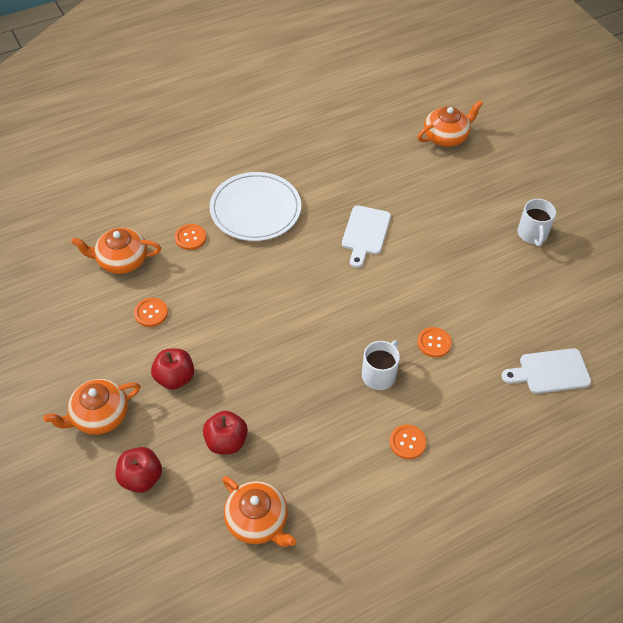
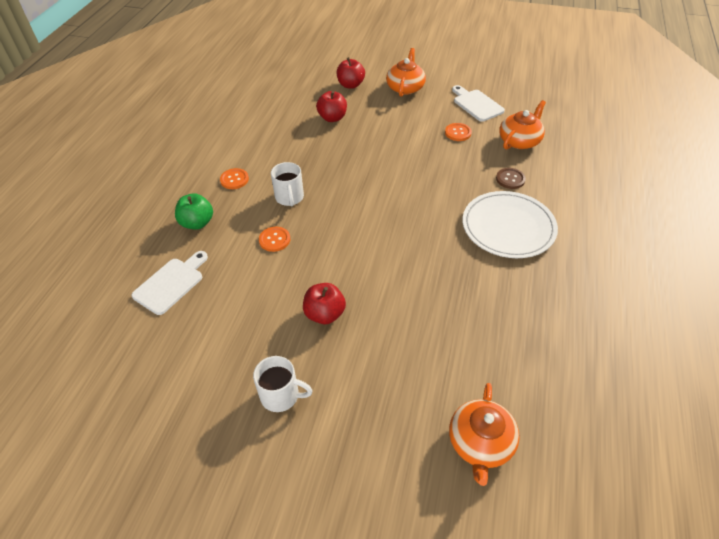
camera: 135 degrees right, 5 degrees down
red apple [151,349,194,390] -> red apple moved to [303,283,346,324]
orange button [175,224,206,250] -> brown button [496,168,526,189]
orange teapot [222,476,296,547] -> none
white cutting board [342,205,391,268] -> white cutting board moved to [452,85,505,122]
white mug [517,199,556,247] -> white mug turned 150 degrees clockwise [253,356,313,412]
none -> green apple [175,193,213,230]

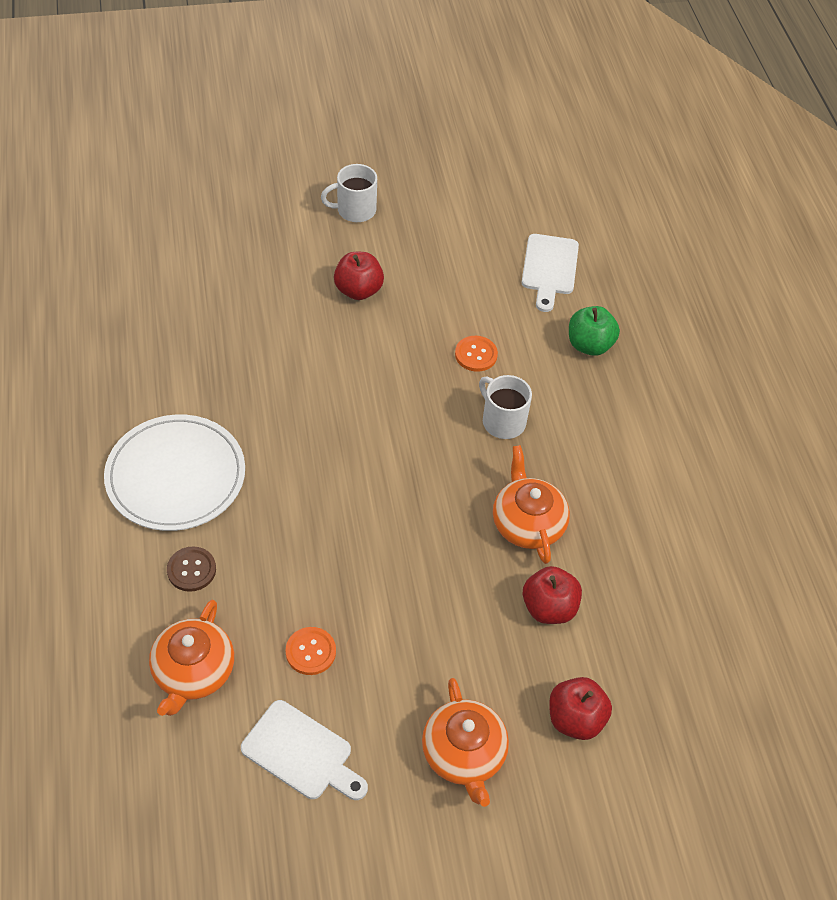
camera: 150 degrees right, 5 degrees up
orange button [220,168,249,189] -> none
orange teapot [449,383,520,486] -> orange teapot moved to [493,445,570,564]

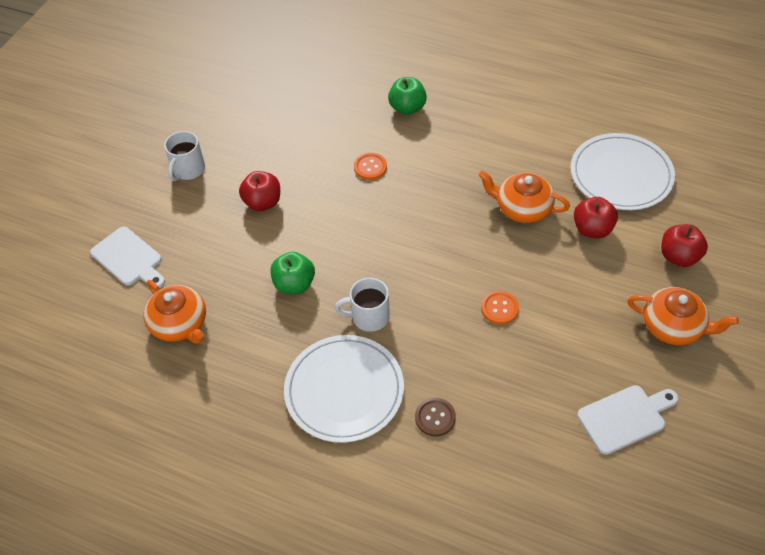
camera: 50 degrees left, 0 degrees up
orange teapot [149,600,234,716] -> orange teapot moved to [143,280,206,344]
orange button [285,627,336,675] -> orange button moved to [481,291,519,325]
white mug [479,375,532,439] -> white mug moved to [335,278,390,332]
white cutting board [522,234,579,312] -> white cutting board moved to [90,227,165,288]
none -> green apple [270,252,315,294]
none -> white plate [571,133,675,210]

